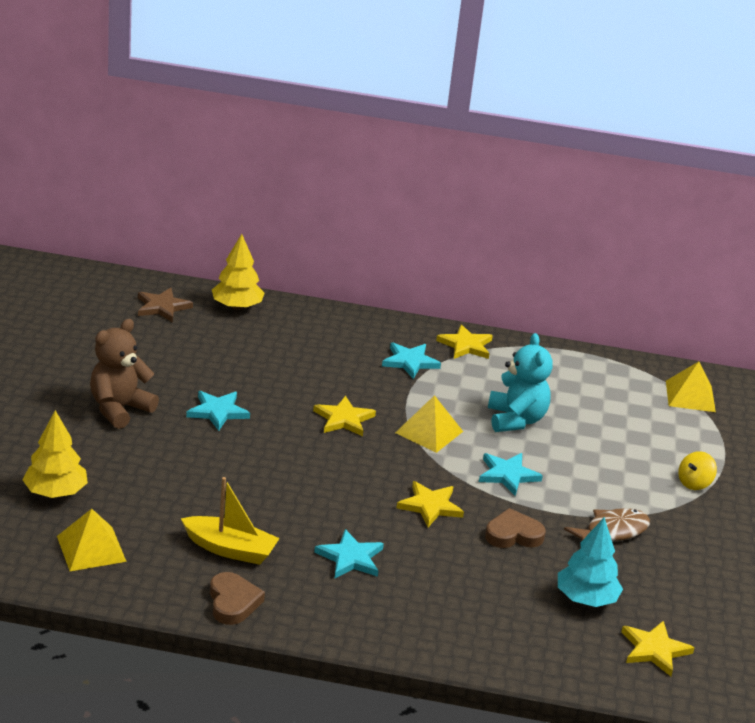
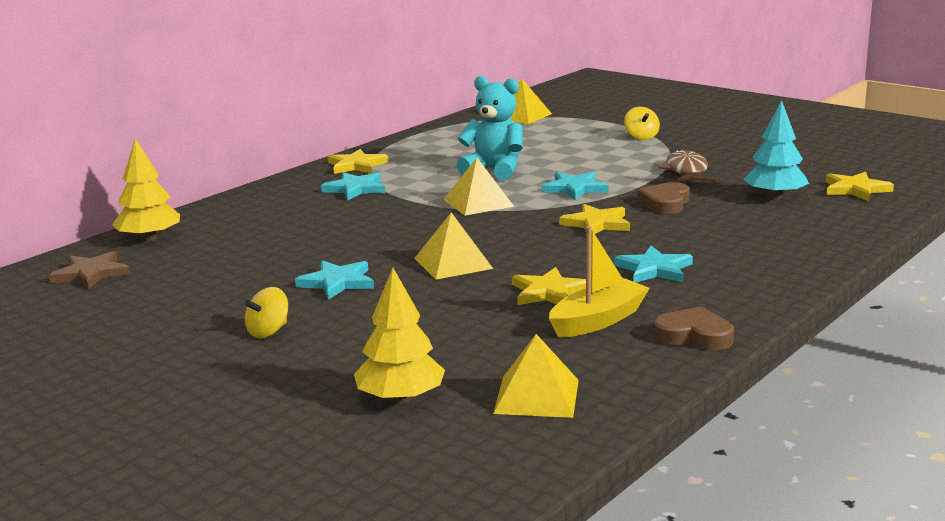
camera: 55 degrees left, 10 degrees down
brown teddy bear [90,319,159,429] -> yellow spinning top [245,287,288,338]
yellow star [313,396,376,436] -> yellow star moved to [512,267,586,305]
none -> yellow pyramid [414,213,493,280]

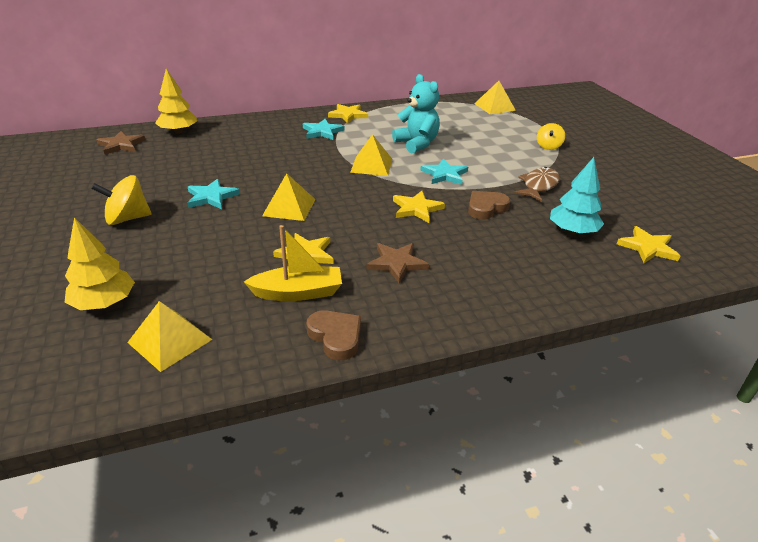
camera: 30 degrees right, 15 degrees up
yellow spinning top [245,287,288,338] -> yellow spinning top [91,175,152,225], size x1.55
turquoise star [614,246,693,283] -> brown star [366,243,429,283]

